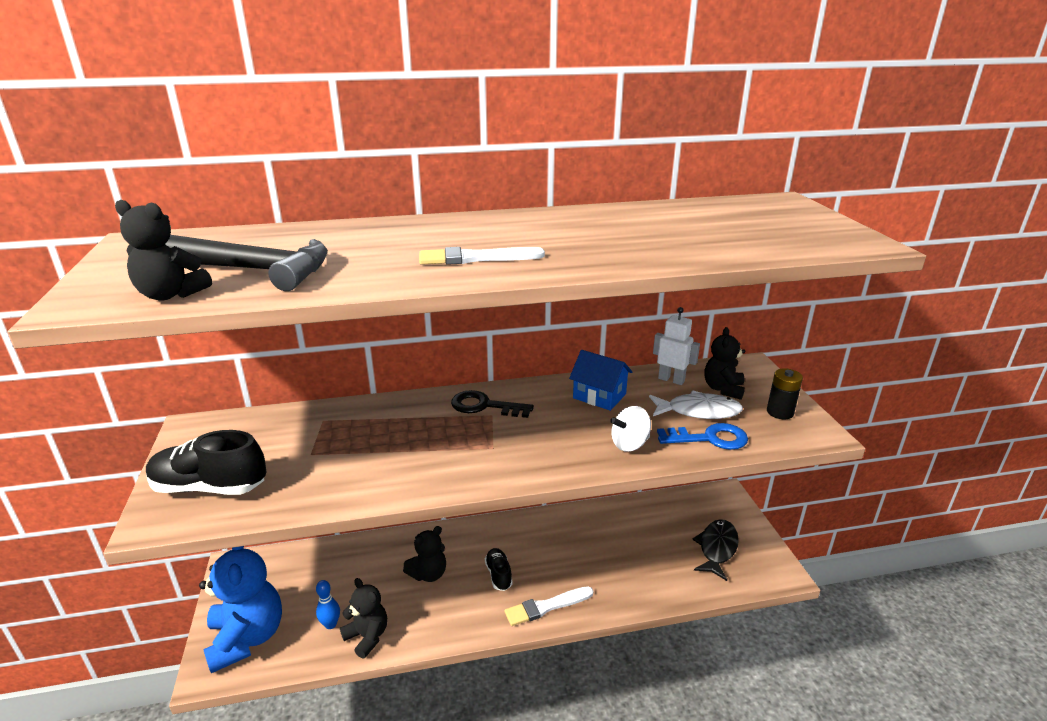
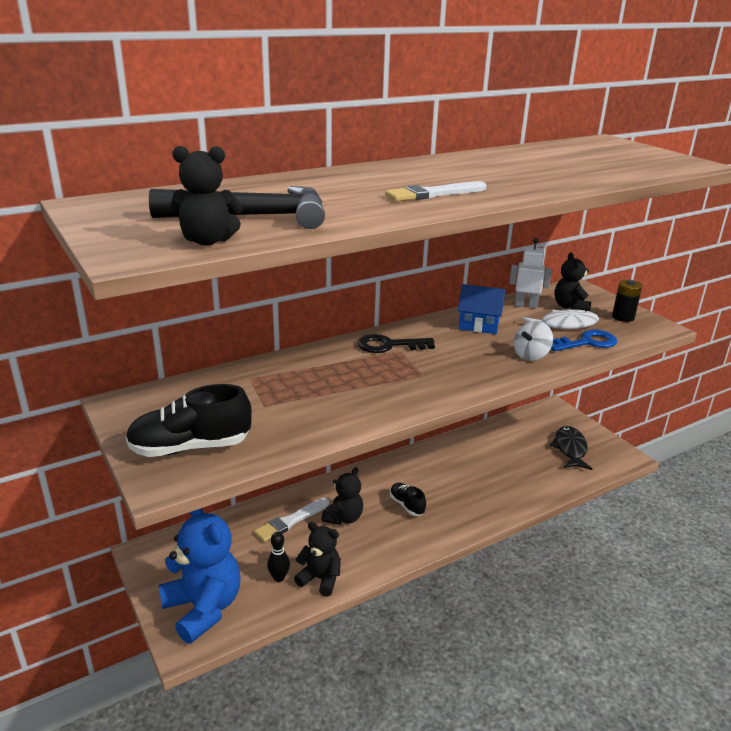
camera: 20 degrees left, 0 degrees up
blue bowling pin [316,580,340,629] -> black bowling pin [267,532,290,582]
white brush [504,586,593,626] -> white brush moved to [254,498,329,542]

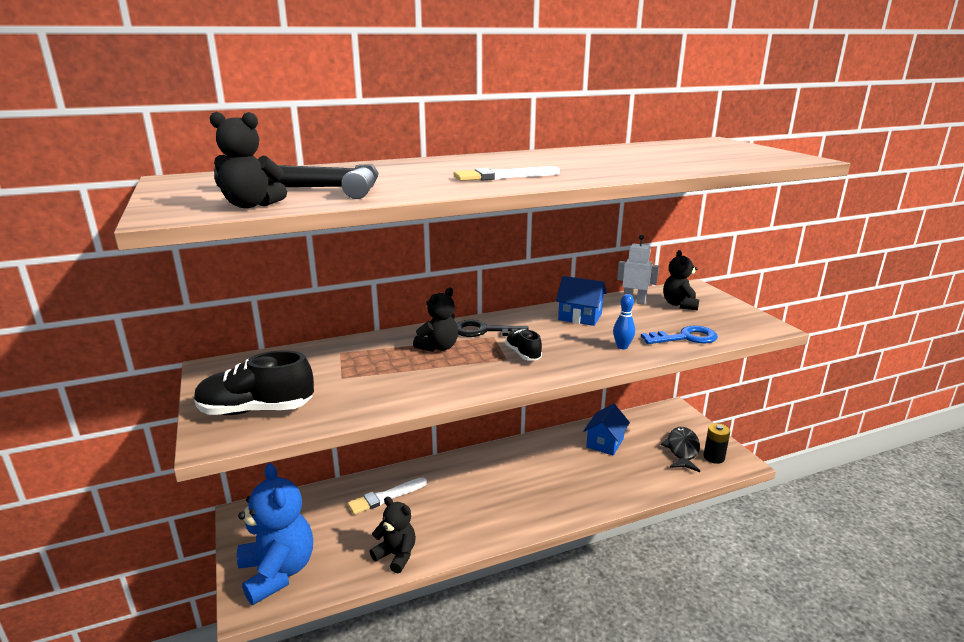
camera: 10 degrees right, 5 degrees down
black bowling pin [267,532,290,582] -> none
black teddy bear [321,467,363,525] -> black teddy bear moved to [413,287,458,352]
black shoe [390,483,426,516] -> black shoe moved to [505,329,542,360]
white spinning top [514,321,553,361] -> blue bowling pin [613,294,635,349]
white fish [521,309,599,329] -> none
black battery [612,280,642,322] -> black battery moved to [704,423,730,464]
none -> blue house [584,403,630,456]

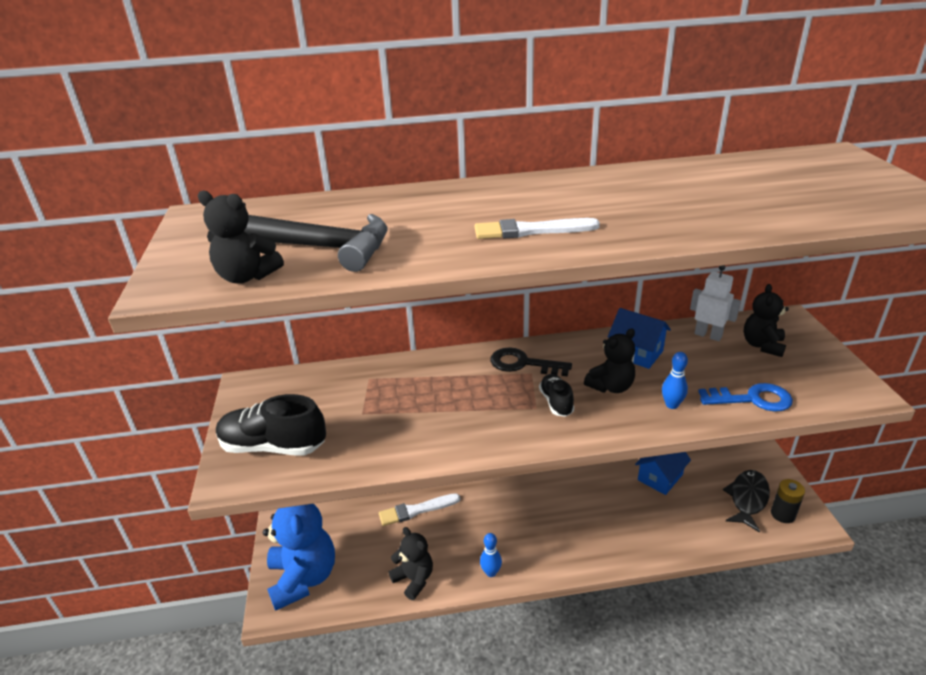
camera: 15 degrees right, 10 degrees up
black teddy bear [413,287,458,352] -> black teddy bear moved to [584,328,635,393]
none -> blue bowling pin [480,533,502,577]

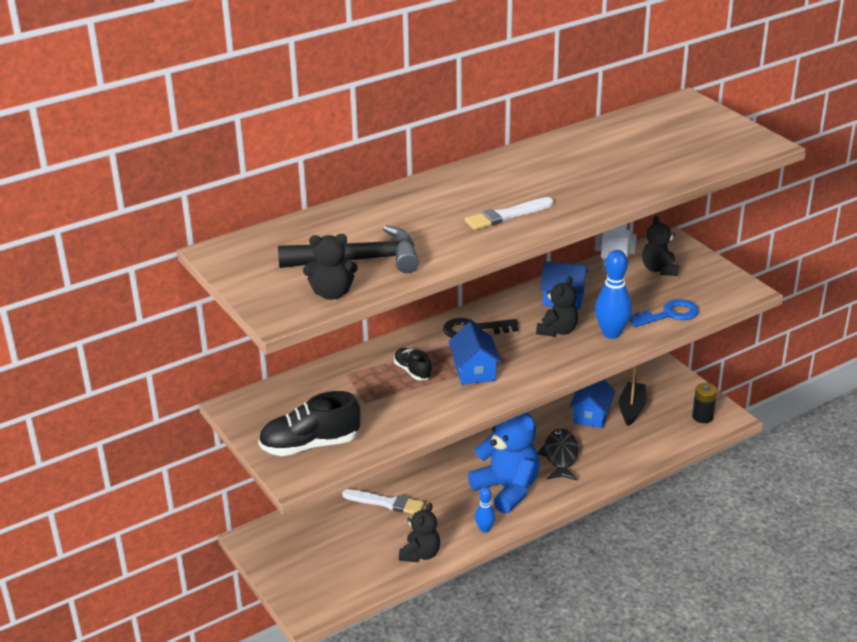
camera: 25 degrees left, 0 degrees up
blue teddy bear [263,504,335,611] -> blue teddy bear moved to [468,413,539,514]
white brush [379,493,460,526] -> white brush turned 120 degrees counterclockwise [342,489,424,514]
black teddy bear [388,527,433,600] -> black teddy bear turned 90 degrees clockwise [399,503,440,562]
black shoe [539,374,574,417] -> black shoe moved to [394,348,432,380]
blue bowling pin [662,352,688,409] -> blue bowling pin [595,250,632,339], size x1.76
black fish [723,470,770,533] -> black fish moved to [537,429,579,480]
none -> blue house [448,322,501,385]
none -> black boat [619,367,646,426]

